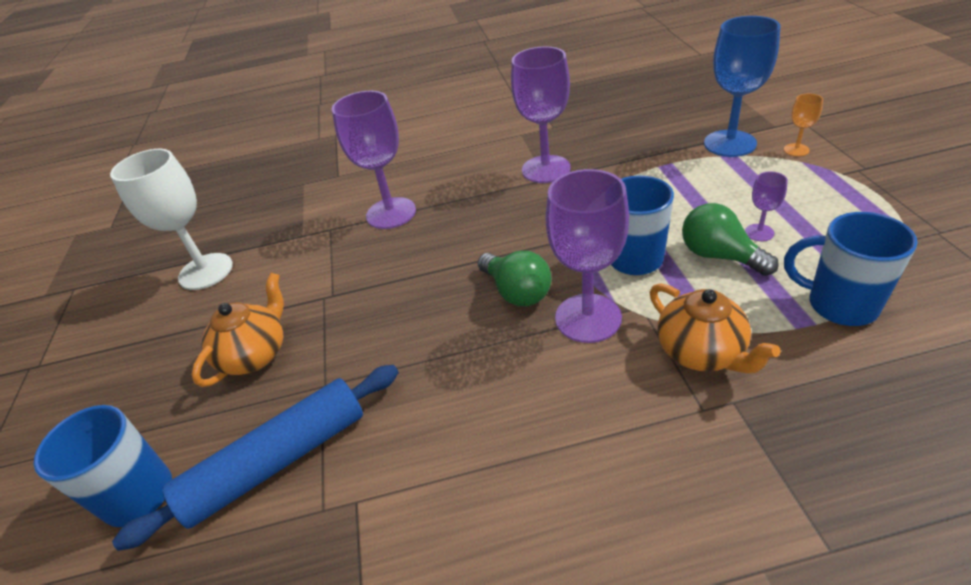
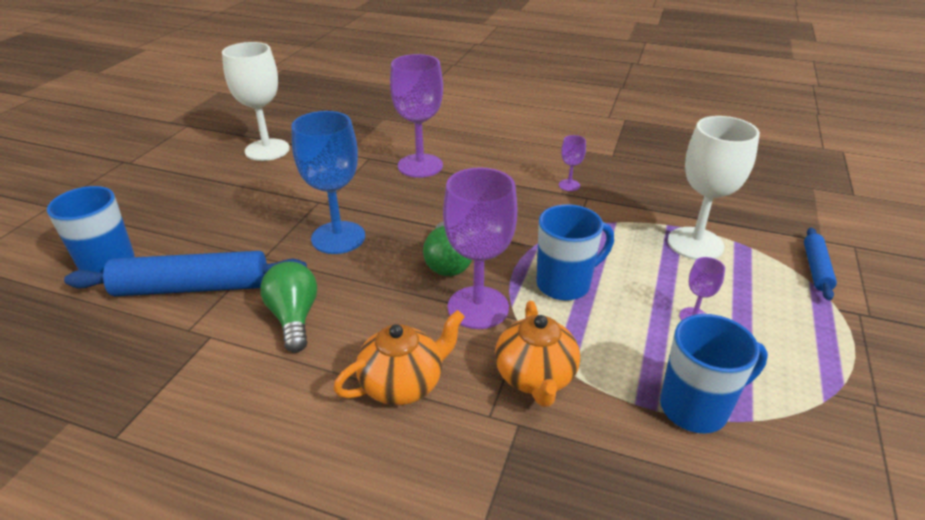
camera: 25 degrees right, 5 degrees down
orange teapot [192,273,284,387] -> orange teapot moved to [333,310,465,405]
purple goblet [511,46,571,183] -> purple goblet [559,135,586,191], size x0.45
green light bulb [682,203,779,276] -> green light bulb moved to [260,262,317,353]
blue goblet [704,16,781,157] -> blue goblet moved to [291,111,365,254]
orange goblet [784,94,823,156] -> blue rolling pin [804,228,837,301]
blue mug [784,212,918,326] -> blue mug turned 105 degrees clockwise [660,314,768,433]
none -> white goblet [668,116,760,260]

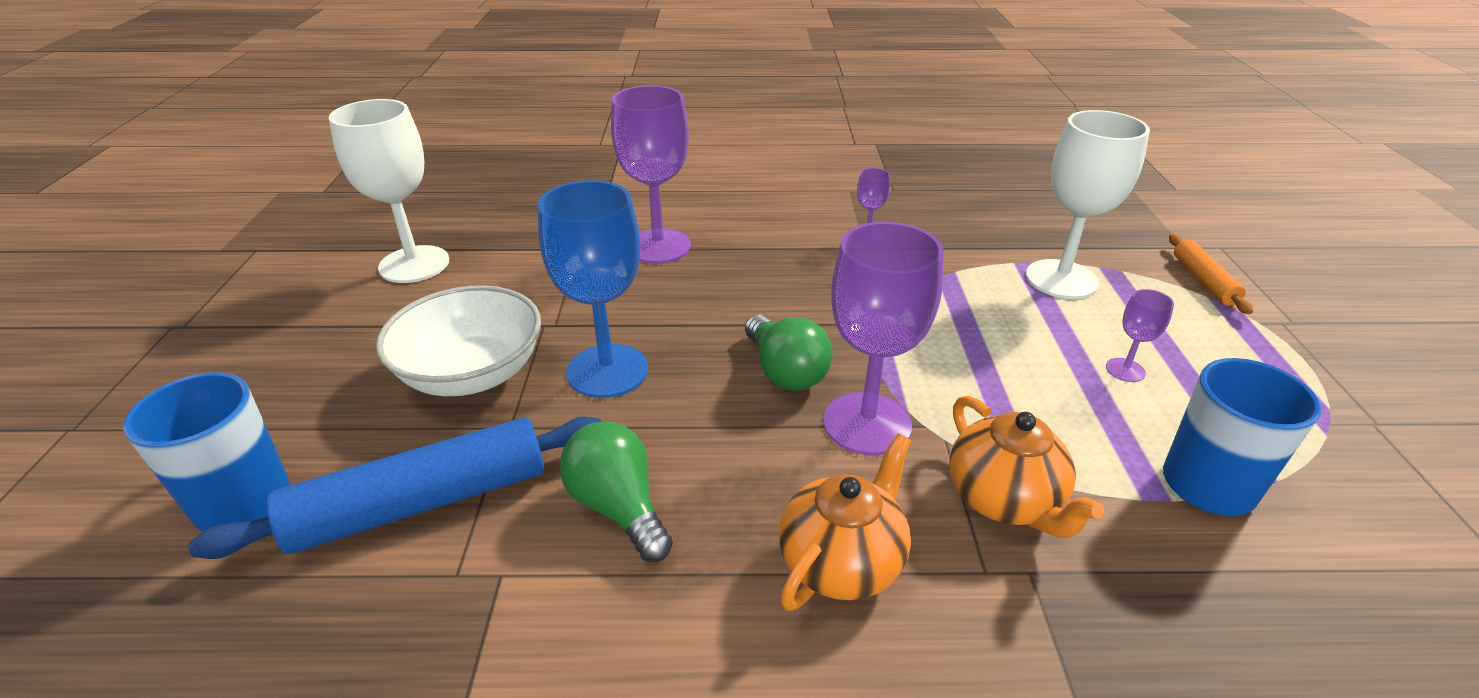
camera: 20 degrees left, 0 degrees up
blue mug [536,204,614,301] -> none
blue rolling pin [804,228,837,301] -> orange rolling pin [1169,234,1253,314]
none -> white bowl [376,285,541,396]

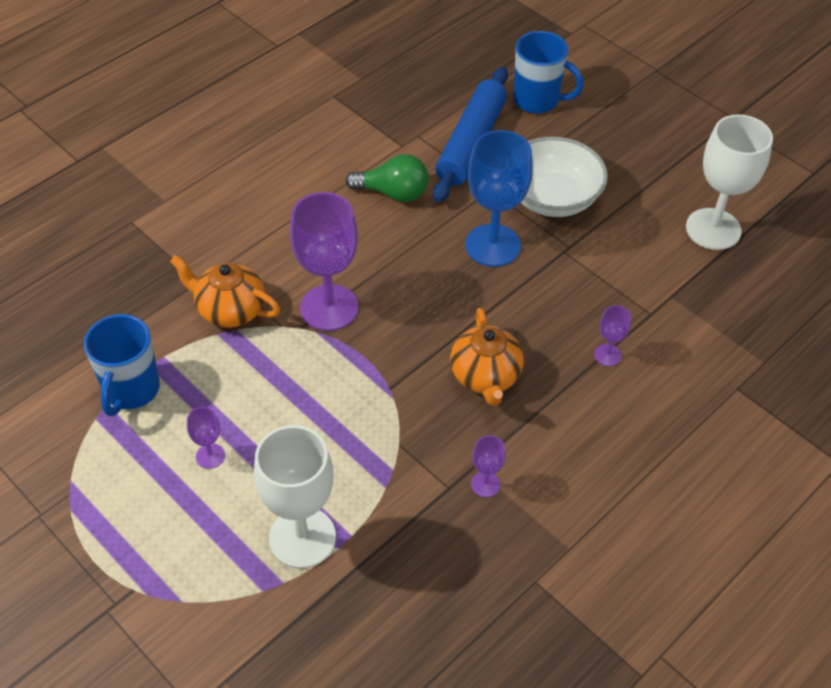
camera: 135 degrees right, 15 degrees up
purple goblet [611,85,691,264] -> purple goblet [594,305,631,366], size x0.45
green light bulb [745,315,833,391] -> none
orange teapot [778,433,911,611] -> orange teapot moved to [450,308,524,406]
orange rolling pin [1169,234,1253,314] -> none

